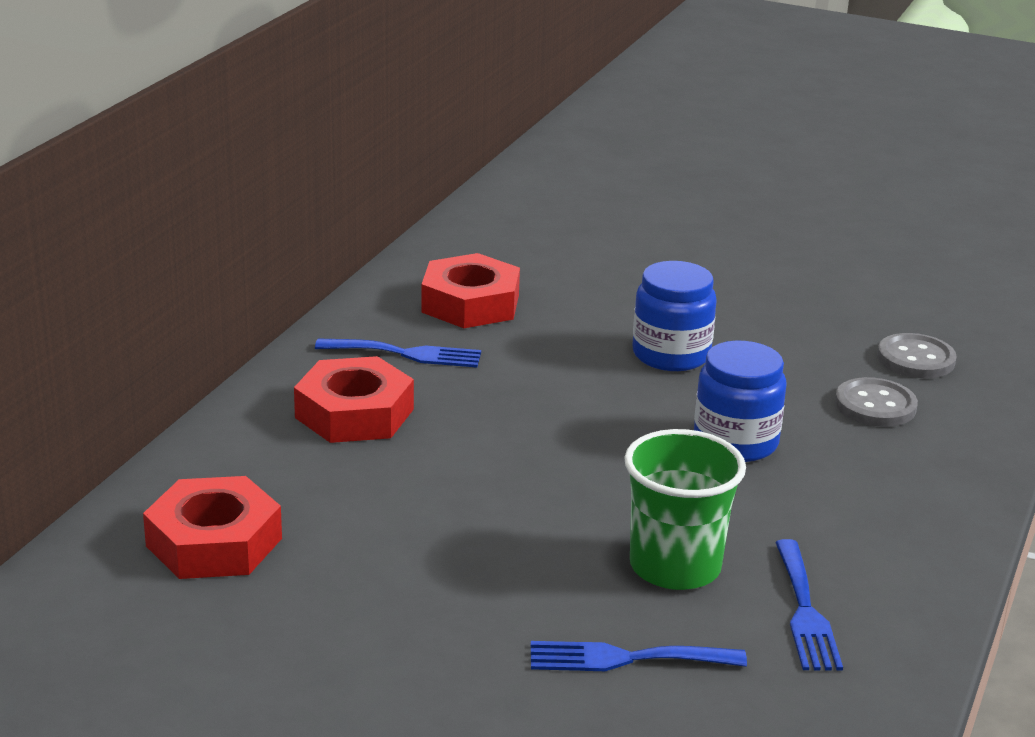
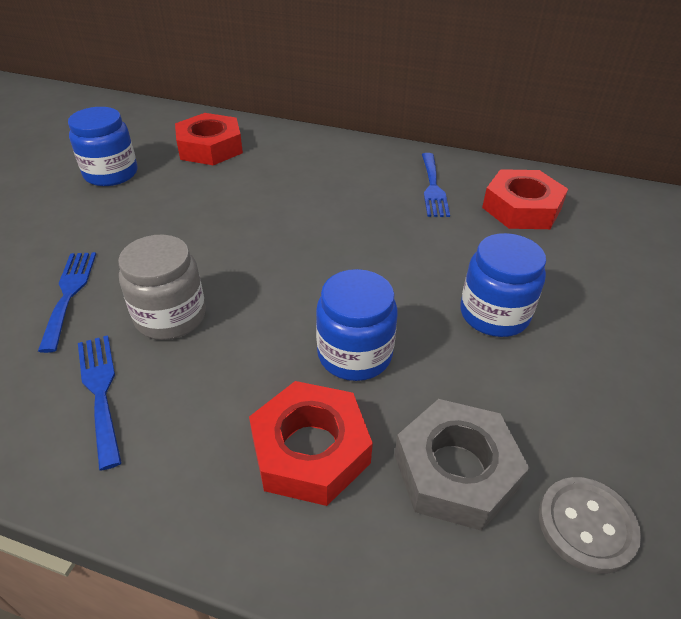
camera: 85 degrees right, 15 degrees up
red nut [294,356,414,443] -> red nut moved to [249,381,373,506]
green cup [624,429,746,590] -> grey jar [118,235,206,340]
blue fork [775,539,843,670] -> blue fork turned 75 degrees clockwise [78,335,122,471]
grey button [835,377,918,427] -> grey nut [395,399,529,531]
none -> blue jar [68,107,137,186]

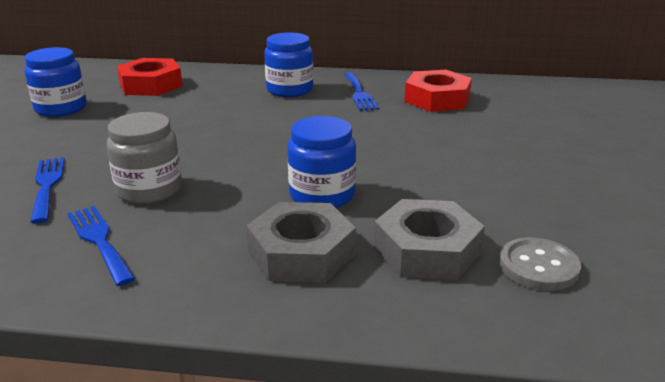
camera: 10 degrees left, 15 degrees down
red nut [249,381,373,506] -> grey nut [246,202,356,283]
blue jar [460,233,546,337] -> blue jar moved to [264,32,313,97]

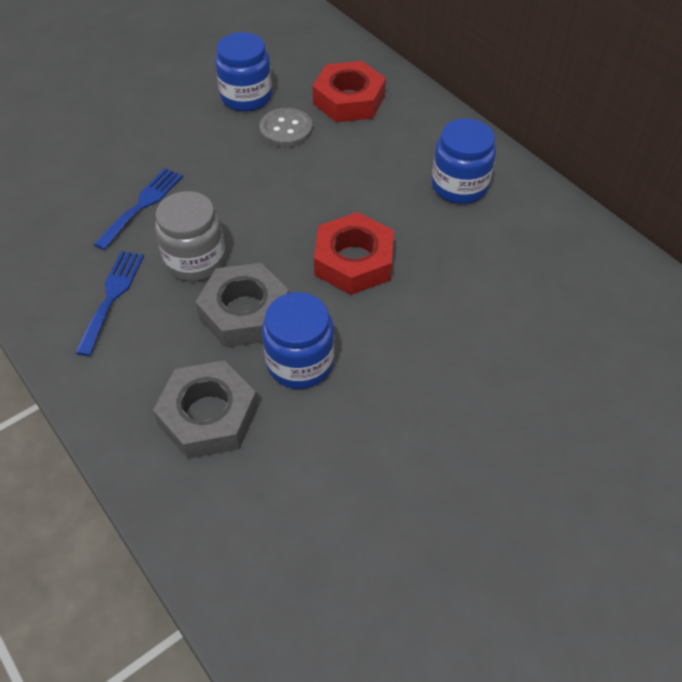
camera: 45 degrees right, 25 degrees up
blue fork [344,72,379,111] -> none
grey nut [374,199,485,280] -> grey nut moved to [195,263,289,348]
red nut [404,70,472,112] -> red nut moved to [314,212,394,295]
grey button [499,237,581,291] -> grey button moved to [260,108,312,147]

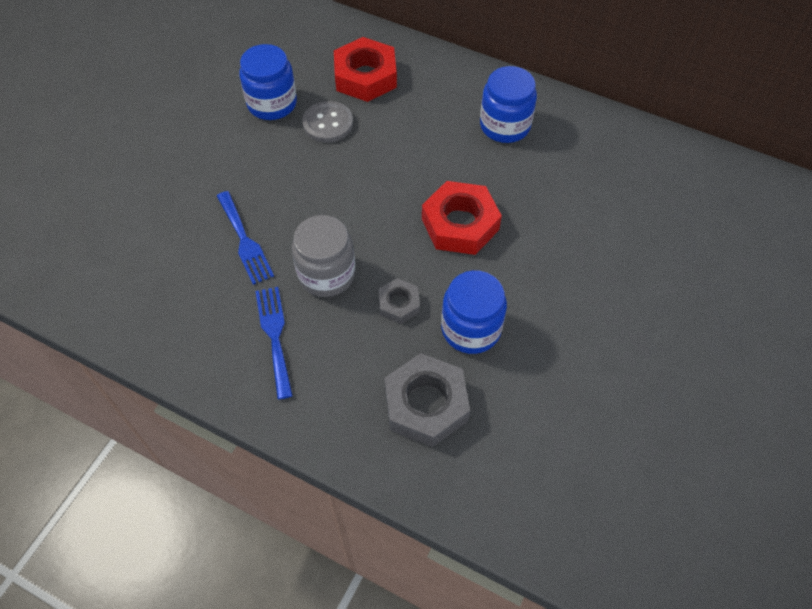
camera: 25 degrees left, 5 degrees up
blue fork [93,168,183,250] -> blue fork turned 150 degrees clockwise [217,191,274,284]
grey nut [195,263,289,348] -> grey nut [378,278,420,324], size x0.54

